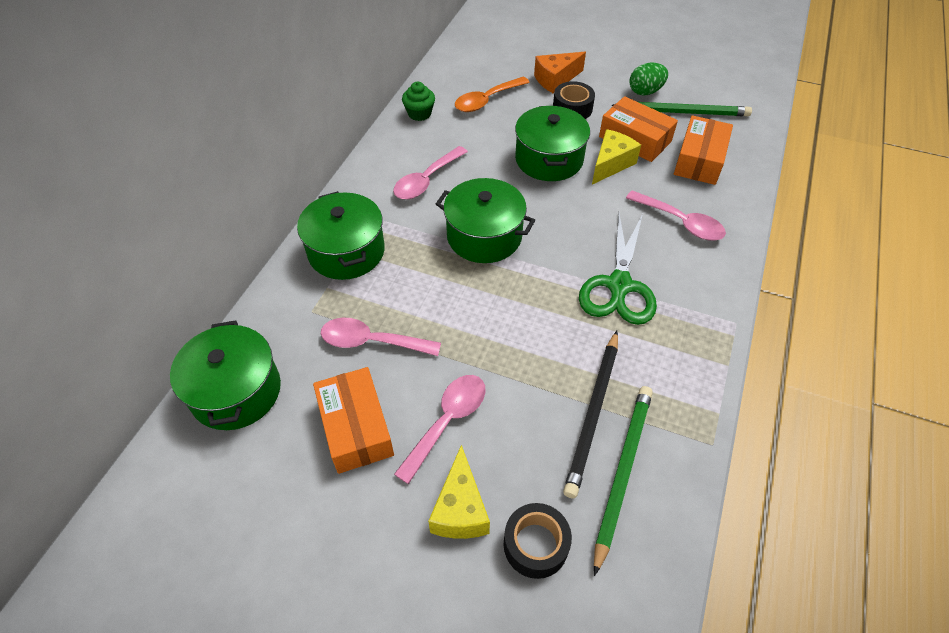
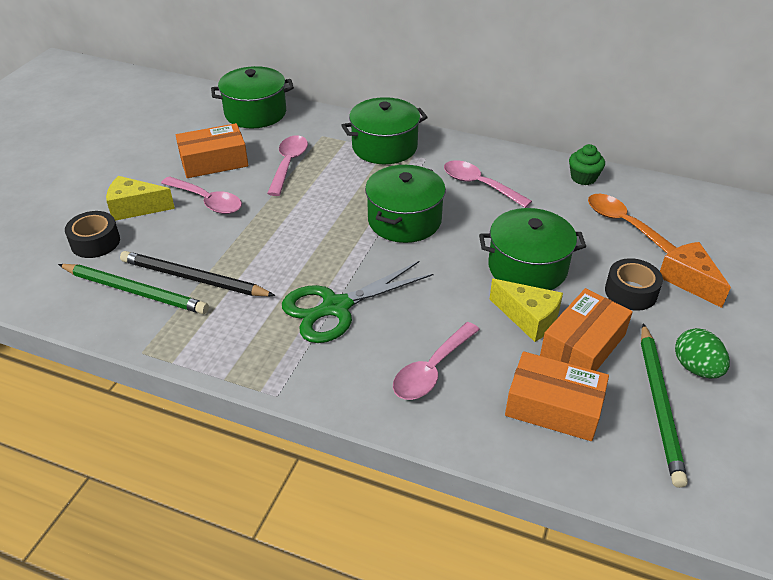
camera: 90 degrees right, 10 degrees down
green scissors [579,213,657,325] -> green scissors turned 45 degrees counterclockwise [282,261,434,343]

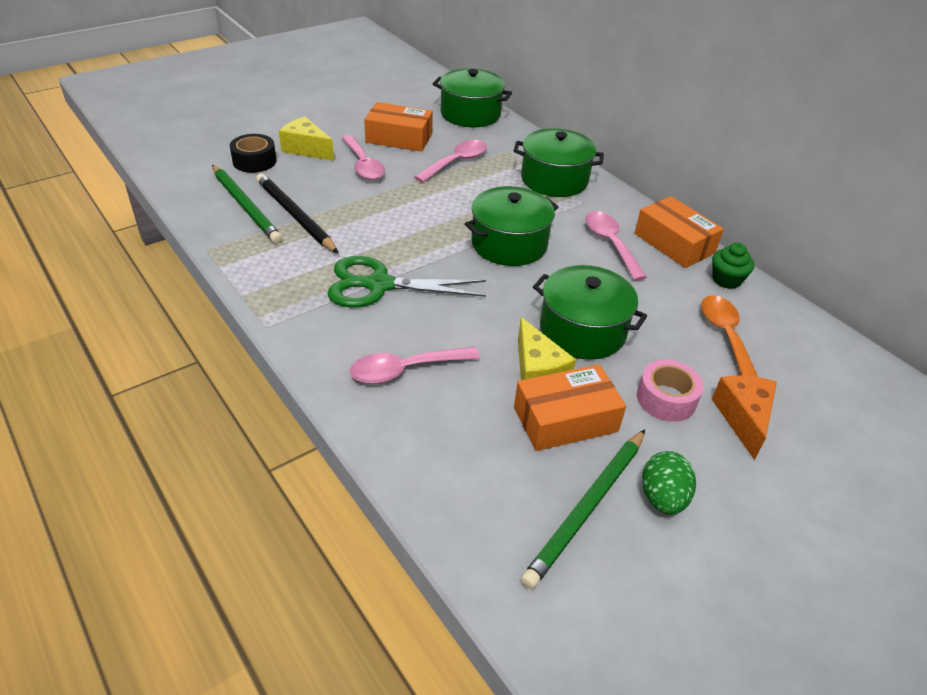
camera: 30 degrees right, 0 degrees up
orange box [505,351,609,441] -> orange box moved to [635,196,724,268]
black tape [605,258,663,311] -> pink tape [637,360,704,422]

